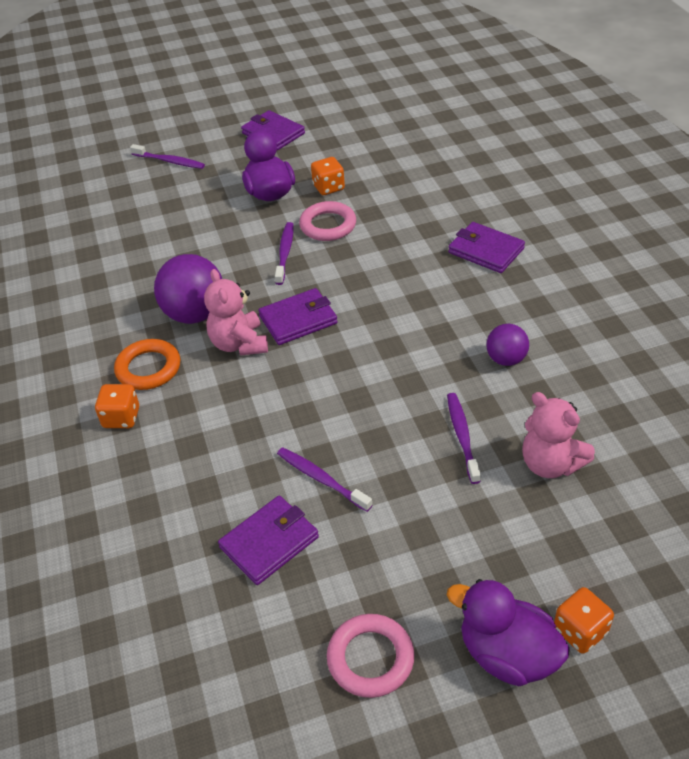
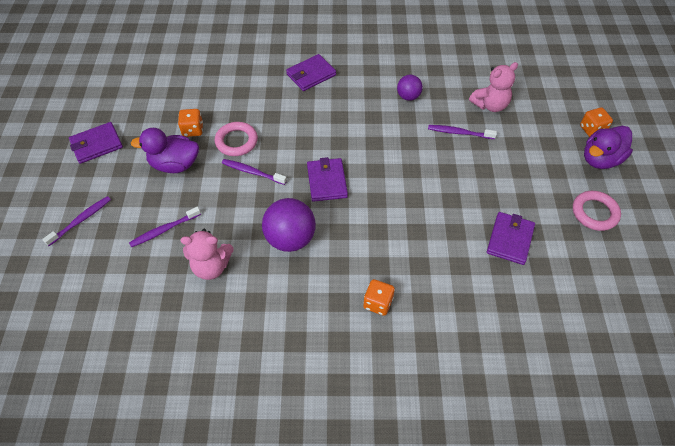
camera: 75 degrees left, 10 degrees up
orange ring [114,339,180,390] -> none
pink teddy bear [204,269,268,356] -> pink teddy bear moved to [180,229,234,280]
purple wallet [218,496,319,585] -> purple wallet turned 45 degrees clockwise [487,212,535,265]
purple toothbrush [277,447,372,512] -> purple toothbrush moved to [129,207,201,247]

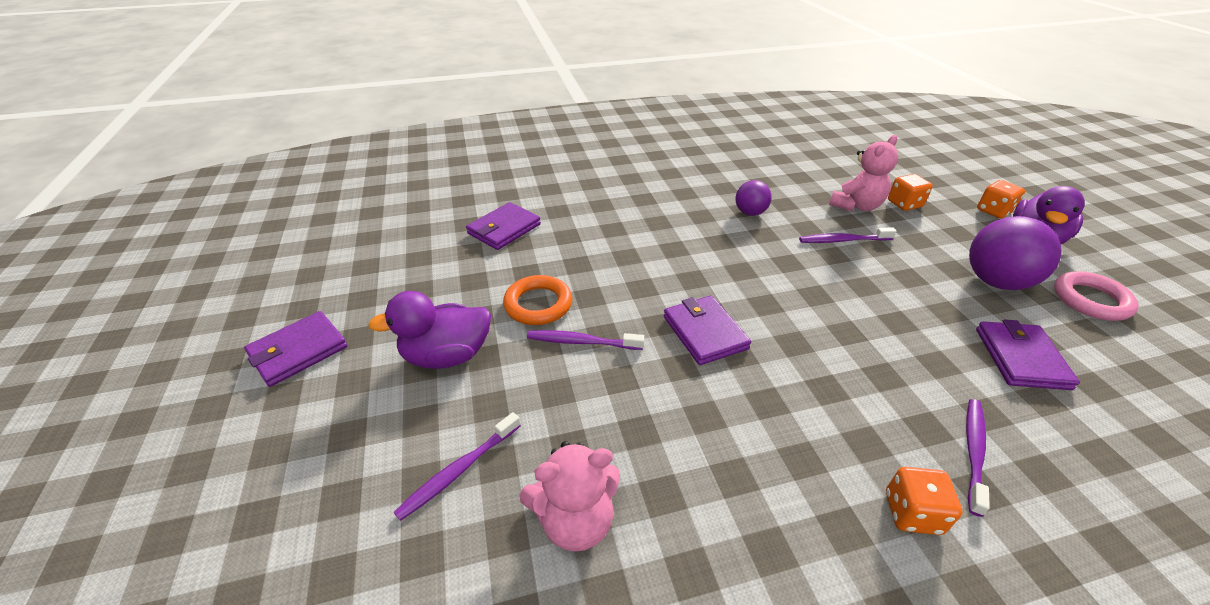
camera: 15 degrees left, 15 degrees down
purple toothbrush [42,196,111,246] -> purple toothbrush moved to [966,399,990,517]
orange dice [178,109,203,137] -> orange dice moved to [888,174,933,211]
pink ring [215,122,258,156] -> orange ring [503,275,572,325]
purple ball [262,198,316,252] -> purple ball moved to [969,216,1061,290]
purple wallet [286,54,336,91] -> purple wallet moved to [466,202,541,250]

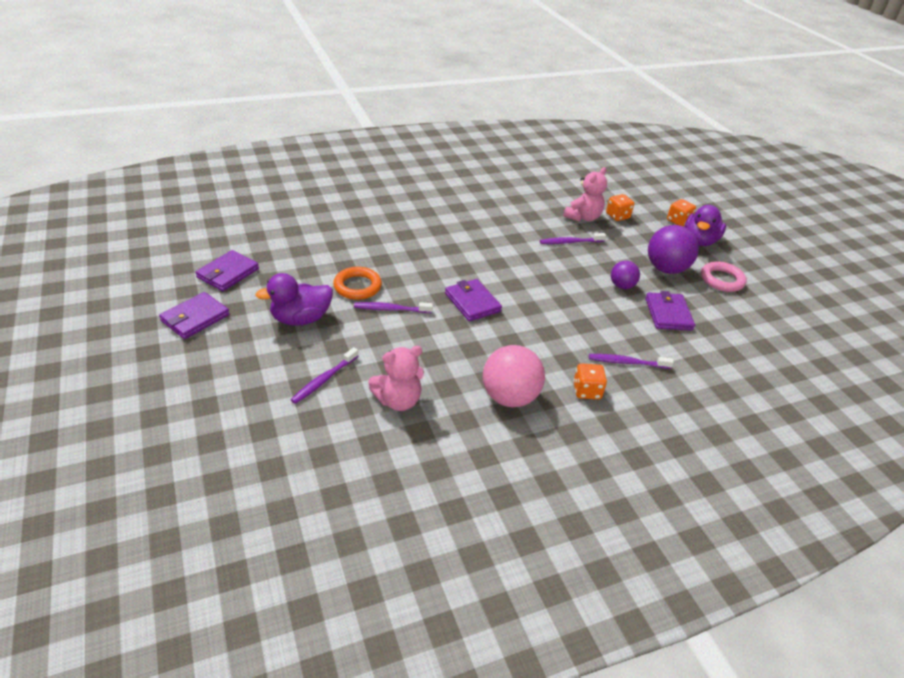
camera: 10 degrees left, 0 degrees up
purple wallet [466,202,541,250] -> purple wallet moved to [195,250,259,291]
purple ball [736,180,772,216] -> purple ball moved to [611,261,640,289]
purple toothbrush [966,399,990,517] -> purple toothbrush turned 105 degrees counterclockwise [589,354,674,369]
none -> pink ball [482,345,545,407]

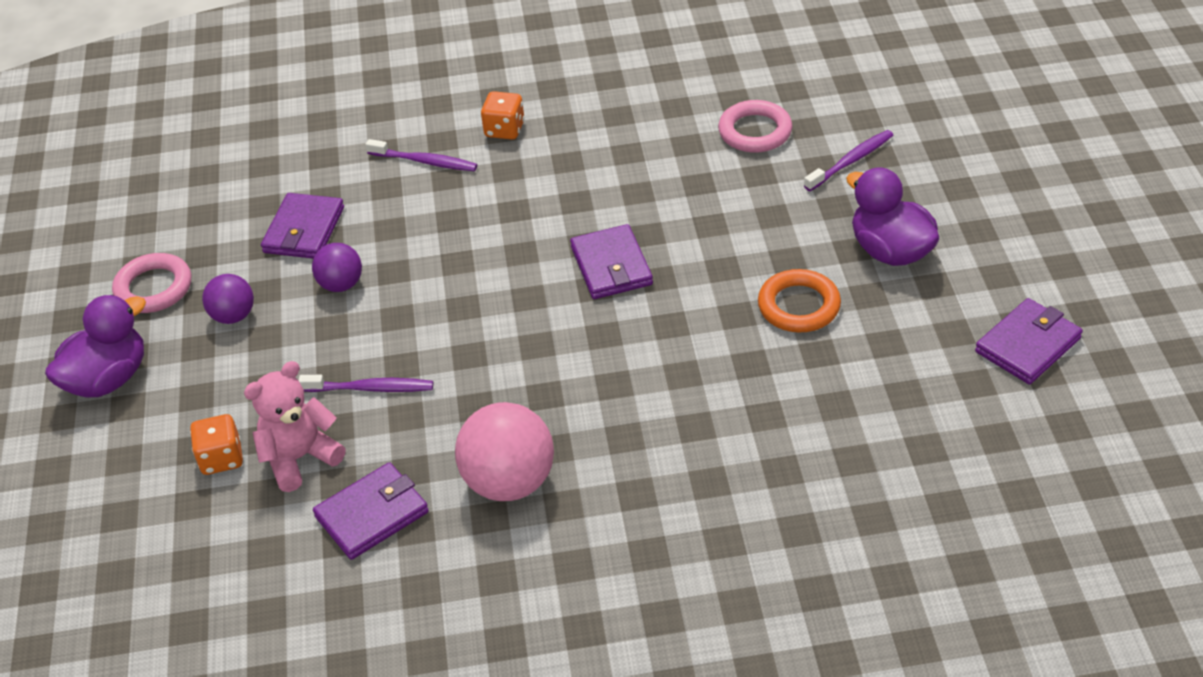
camera: 160 degrees left, 5 degrees up
purple wallet [159,292,230,339] -> purple wallet moved to [313,462,429,560]
purple duck [255,273,333,326] -> purple duck turned 120 degrees counterclockwise [846,167,939,266]
purple toothbrush [354,302,433,313] -> none
pink teddy bear [368,346,424,411] -> pink ring [718,100,792,153]
pink ball [482,345,545,407] -> pink ball moved to [455,402,554,501]
purple ball [648,225,699,274] -> purple ball [202,274,254,324], size x0.57
orange dice [667,199,696,226] -> none

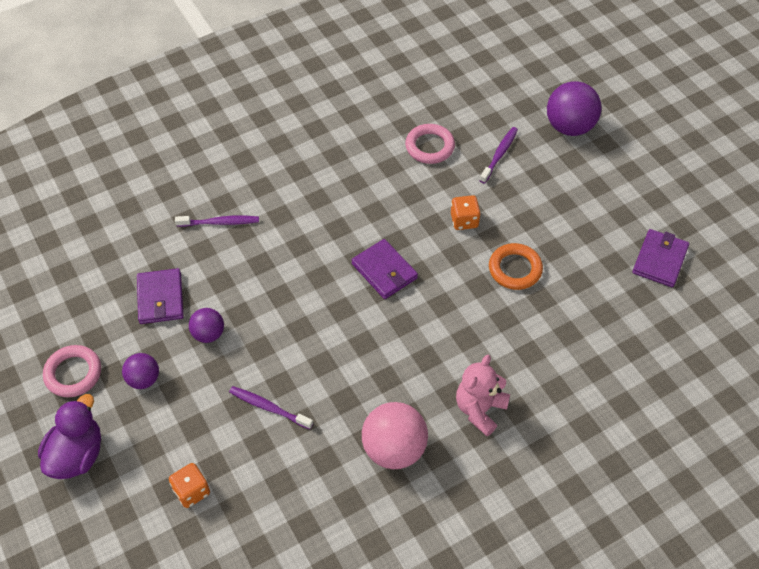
camera: 25 degrees left, 10 degrees up
pink teddy bear [244,361,346,492] -> pink teddy bear moved to [456,355,510,436]
purple toothbrush [298,375,433,392] -> purple toothbrush turned 135 degrees counterclockwise [229,386,313,430]
purple wallet [313,462,429,560] -> none
orange dice [481,91,525,140] -> orange dice moved to [451,195,481,230]
purple duck [846,167,939,266] -> none
none -> purple ball [547,81,601,136]

